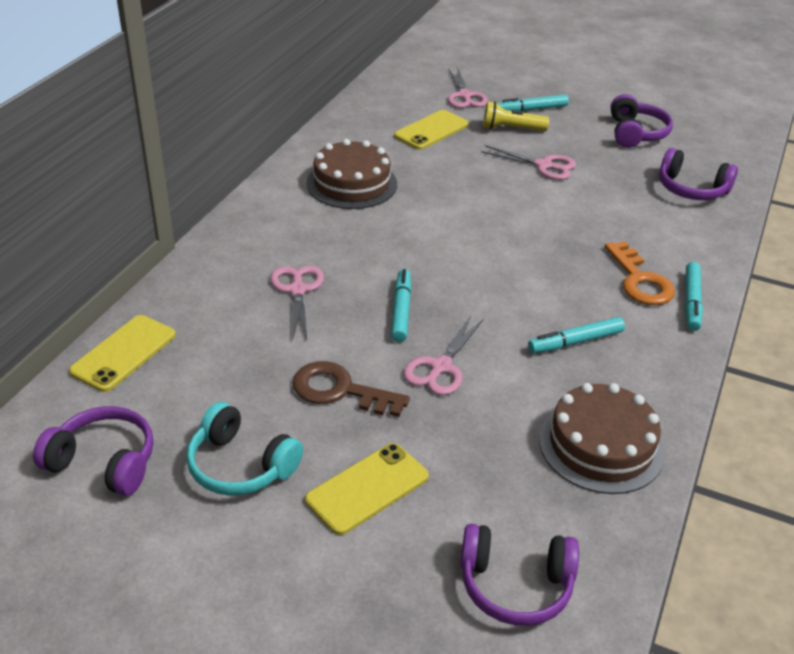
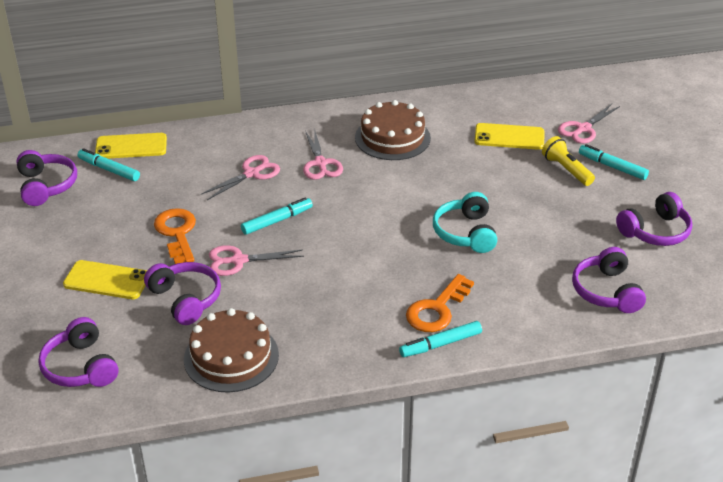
camera: 55 degrees right, 0 degrees up
turquoise headphones [186,402,303,496] -> turquoise headphones moved to [433,192,497,253]
brown key [292,361,410,417] -> orange key [154,208,196,264]
pink scissors [481,145,576,180] -> pink scissors moved to [303,128,343,180]
turquoise marker [528,317,625,353] -> turquoise marker moved to [78,148,140,181]
none -> purple headphones [144,262,221,325]

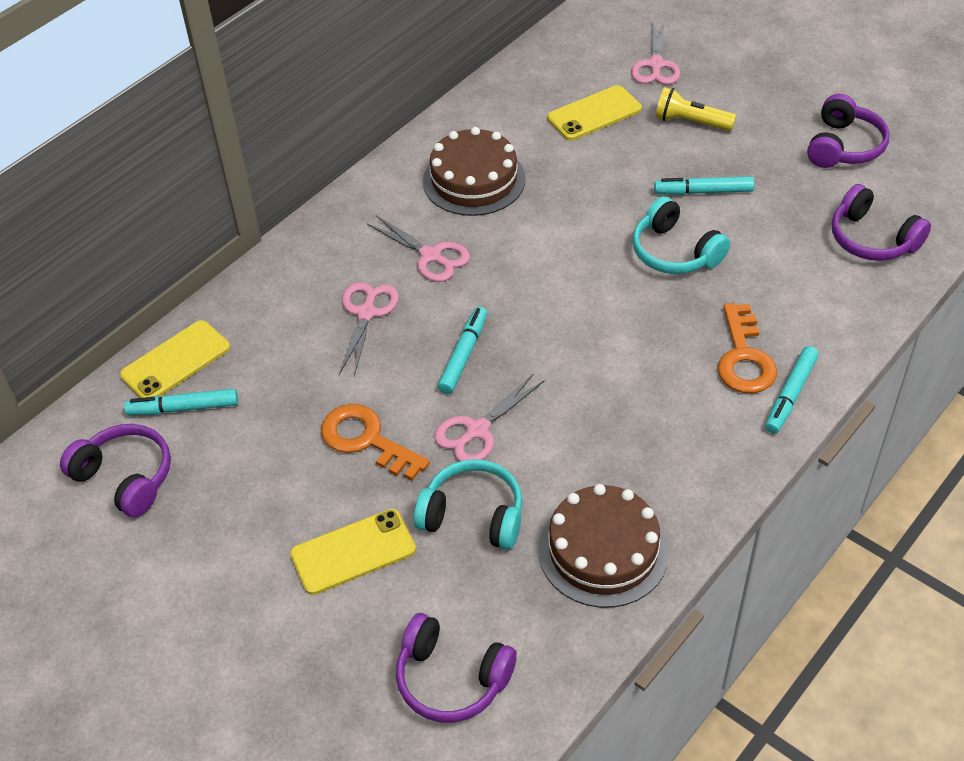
camera: 35 degrees left, 10 degrees up
purple headphones [144,262,221,325] -> turquoise headphones [414,459,523,550]
turquoise marker [579,144,649,180] -> turquoise marker moved to [654,176,754,195]

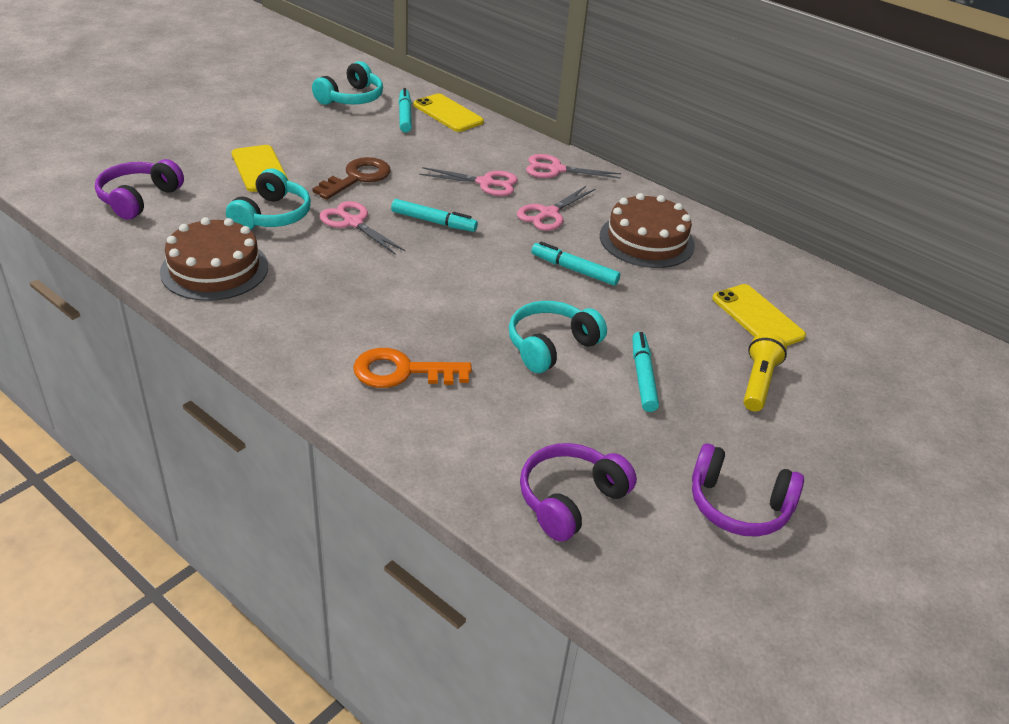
camera: 85 degrees right, 10 degrees down
purple headphones [60,424,171,517] -> turquoise headphones [312,61,383,105]
orange key [321,404,430,481] -> brown key [312,157,391,200]
pink scissors [631,19,681,85] -> pink scissors moved to [526,154,621,179]
turquoise marker [765,346,819,434] -> turquoise marker moved to [531,242,620,286]

